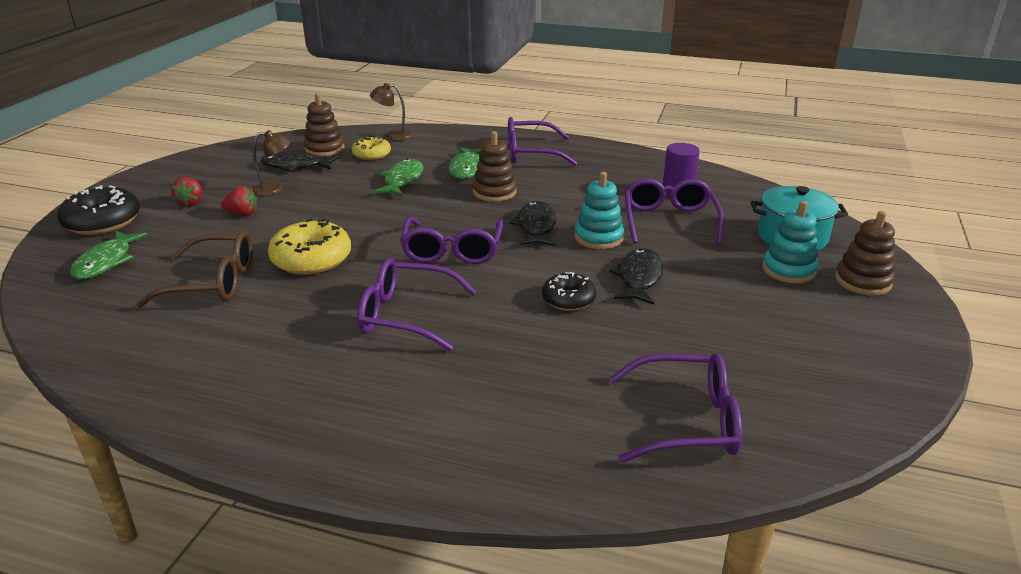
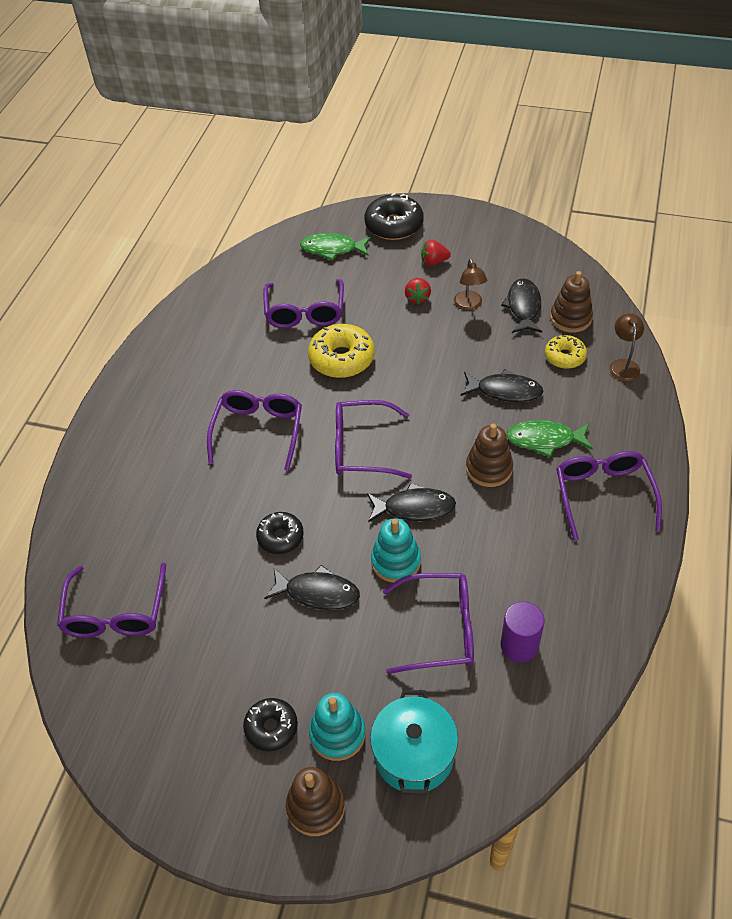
camera: 90 degrees right, 20 degrees up
brown glasses [136,231,253,308] -> purple glasses [263,279,344,328]
green fish [373,159,423,196] -> black fish [461,369,544,402]
none -> black donut [243,698,298,751]

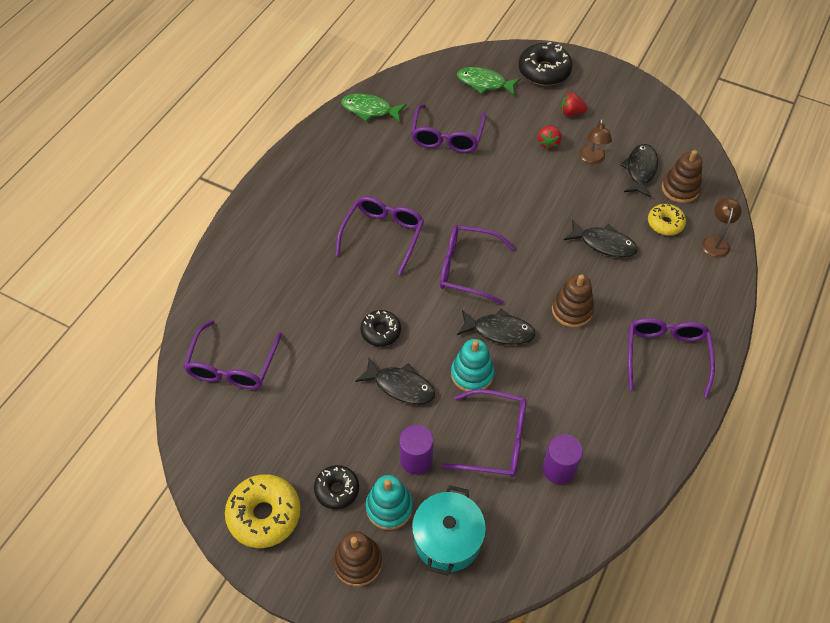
camera: 10 degrees right, 5 degrees up
yellow donut [308,324,375,378] -> yellow donut moved to [225,474,301,548]
green fish [506,420,593,457] -> green fish moved to [341,94,407,122]
none -> purple cylinder [399,425,433,474]

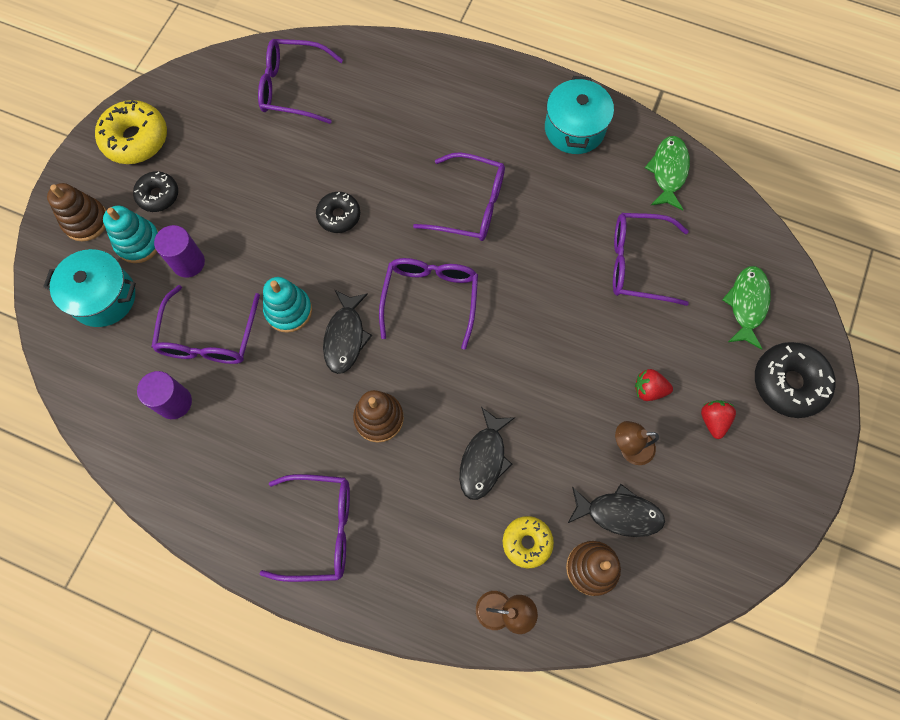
camera: 85 degrees right, 15 degrees up
black fish [355,357,435,404] -> none
none -> turquoise pot [545,76,614,154]

